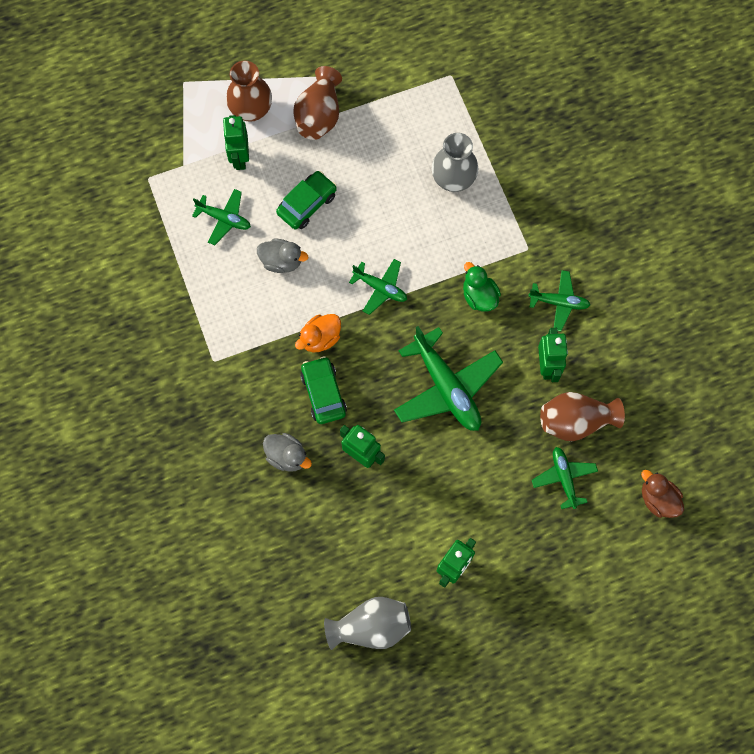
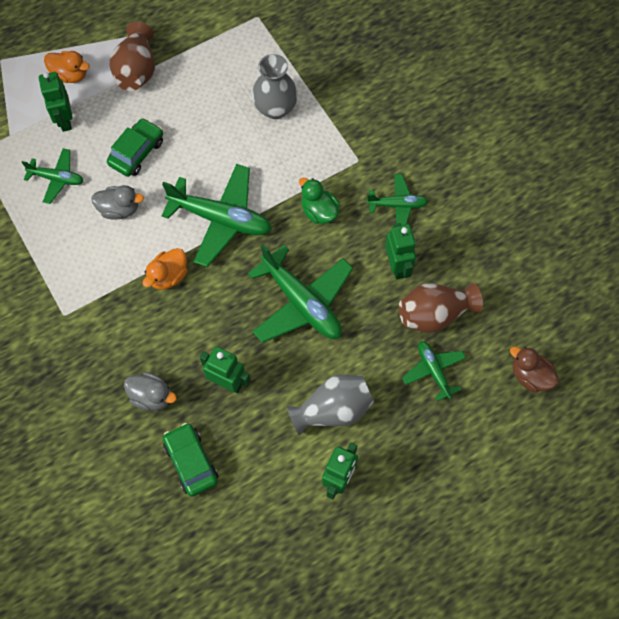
camera: 10 degrees left, 5 degrees down
brown vase [226,61,272,122] -> orange duck [44,51,90,83]
green car [300,356,347,424] -> green car moved to [163,423,218,497]
grey vase [324,597,411,650] -> grey vase moved to [287,374,374,436]
green plane [349,259,407,315] -> green plane [161,164,272,267], size x1.82

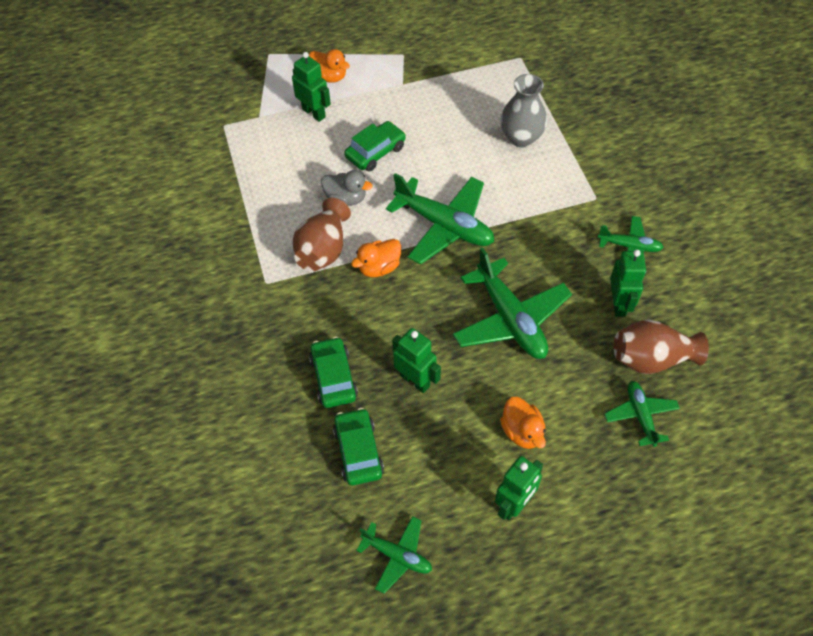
camera: 15 degrees right, 10 degrees down
green plane [22,148,83,204] -> green plane moved to [356,516,432,593]
green robot [39,72,73,132] -> green robot turned 135 degrees clockwise [292,52,331,122]
brown vase [110,21,155,91] -> brown vase moved to [293,198,351,271]
grey duck [124,372,177,411] -> green car [309,337,358,408]
grey vase [287,374,374,436] -> orange duck [500,397,546,449]
green duck [299,178,340,224] -> none
brown duck [510,347,559,392] -> none

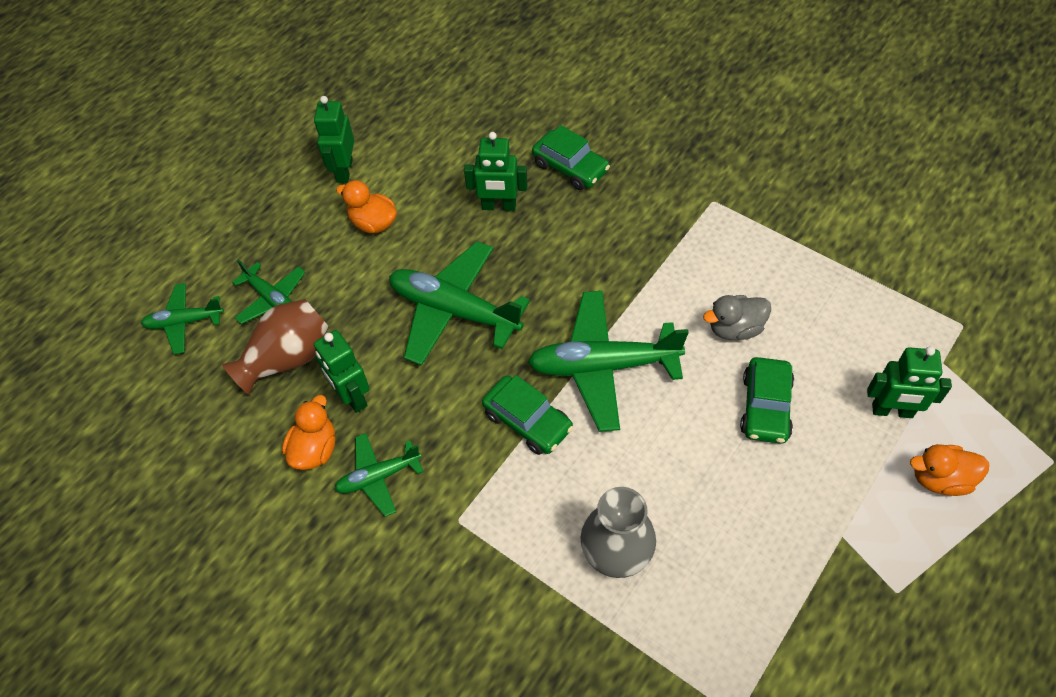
camera: 145 degrees right, 0 degrees up
brown vase [293,198,351,271] -> none
green car [333,408,384,486] -> green car moved to [482,375,573,455]
orange duck [351,239,401,277] -> orange duck moved to [282,395,335,470]
green plane [356,516,432,593] -> green plane moved to [141,283,224,354]

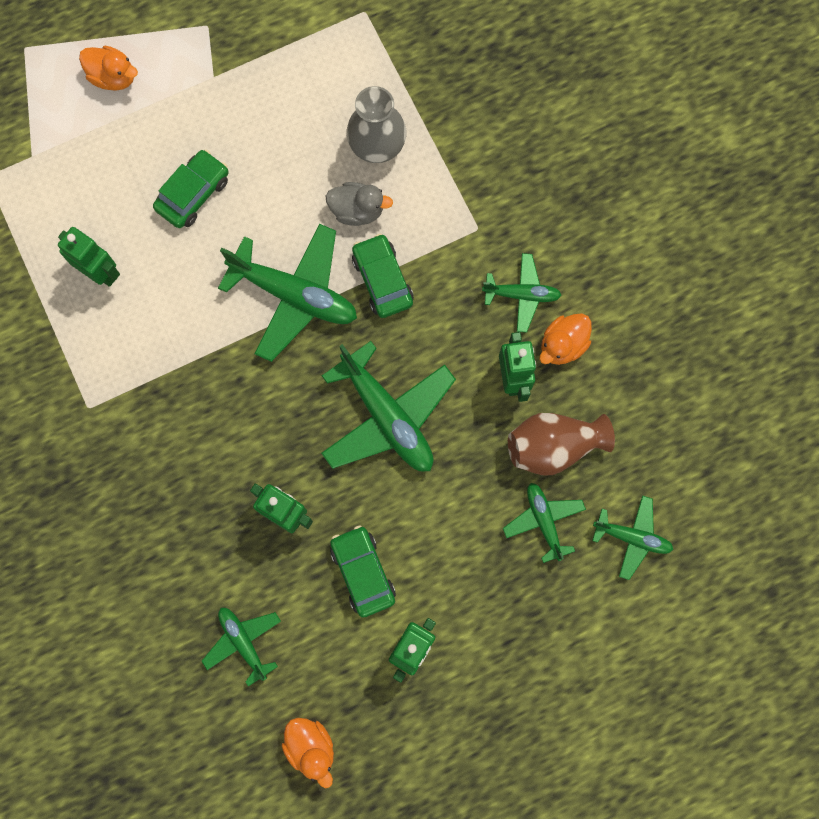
camera: 155 degrees left, 20 degrees up
orange duck [336,180,397,233] -> orange duck moved to [282,718,334,788]
green car [532,125,610,190] -> green car moved to [330,525,396,618]
grey duck [703,295,771,340] -> grey duck moved to [326,182,393,226]
green robot [867,346,952,418] -> green robot moved to [58,227,120,287]
none -> green plane [202,608,281,686]

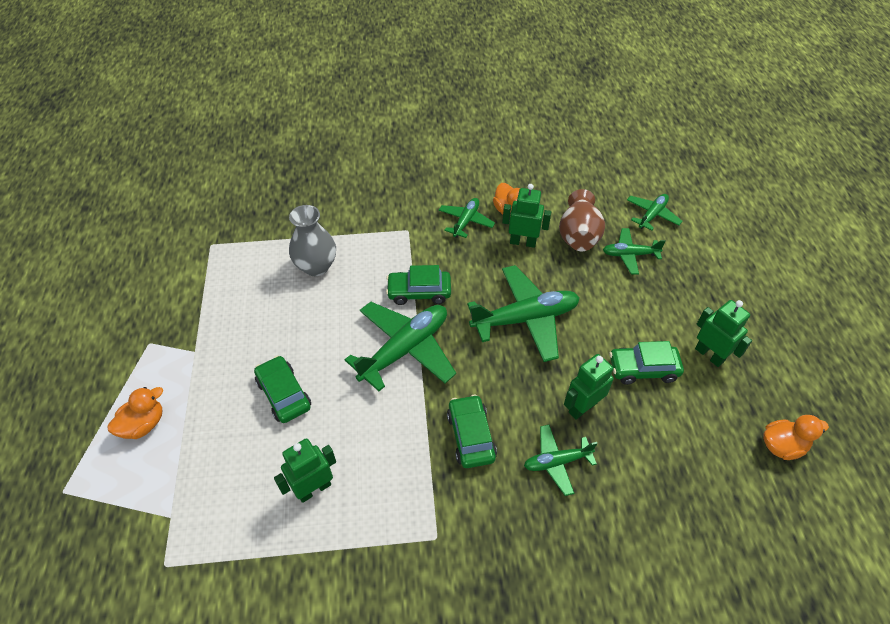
camera: 70 degrees left, 25 degrees down
green plane [202,608,281,686] -> green plane moved to [524,425,598,496]
grey duck [326,182,393,226] -> none
none -> green car [447,394,497,468]

